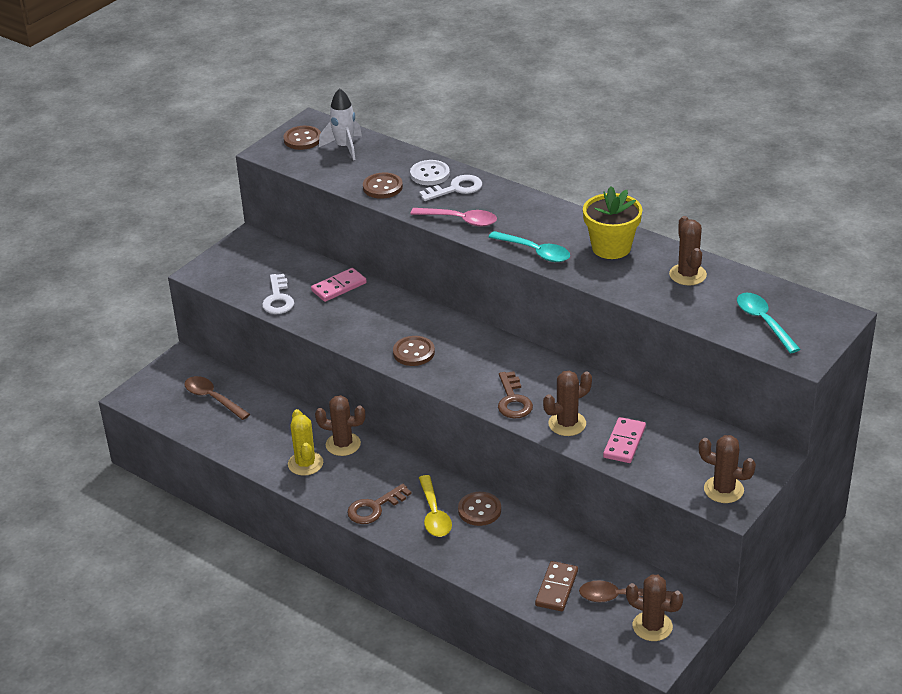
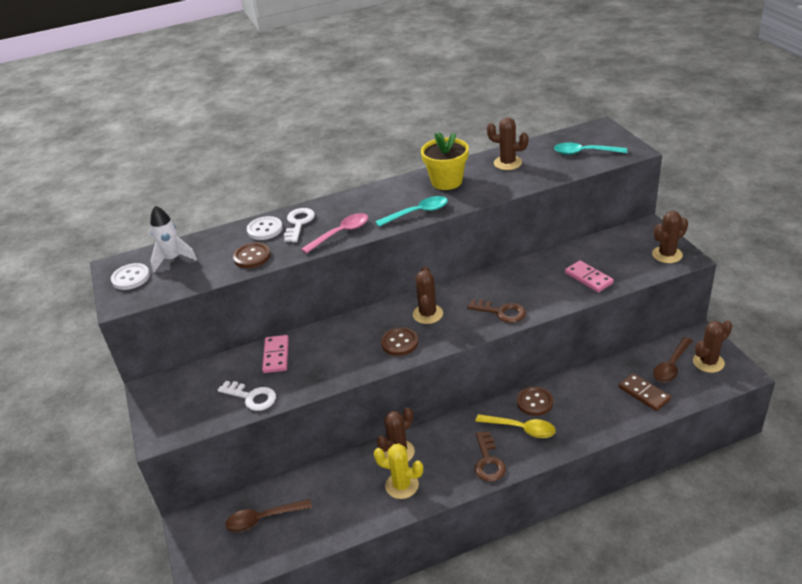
camera: 55 degrees left, 0 degrees up
brown button [283,126,321,150] -> white button [111,263,150,290]
brown cactus [543,370,592,436] -> brown cactus moved to [413,266,443,324]

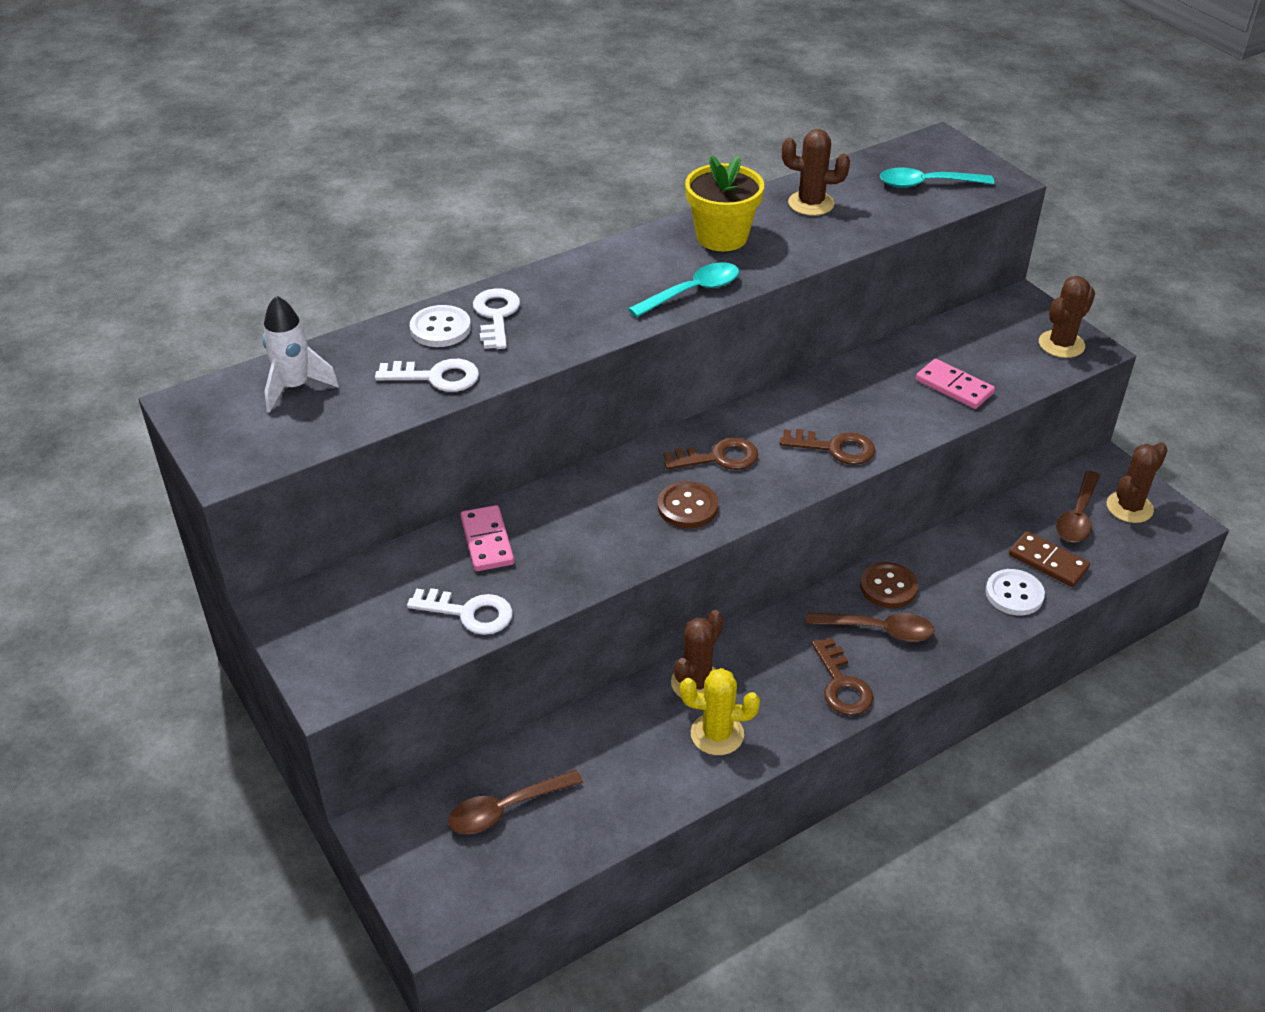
camera: 15 degrees left, 5 degrees up
white button [111,263,150,290] -> white button moved to [985,569,1045,615]
brown button [233,243,271,268] -> white key [375,359,479,392]
pink spoon [301,213,368,254] -> none
brown cactus [413,266,443,324] -> brown key [663,437,758,470]
yellow spoon [476,414,556,438] -> brown spoon [806,612,935,642]

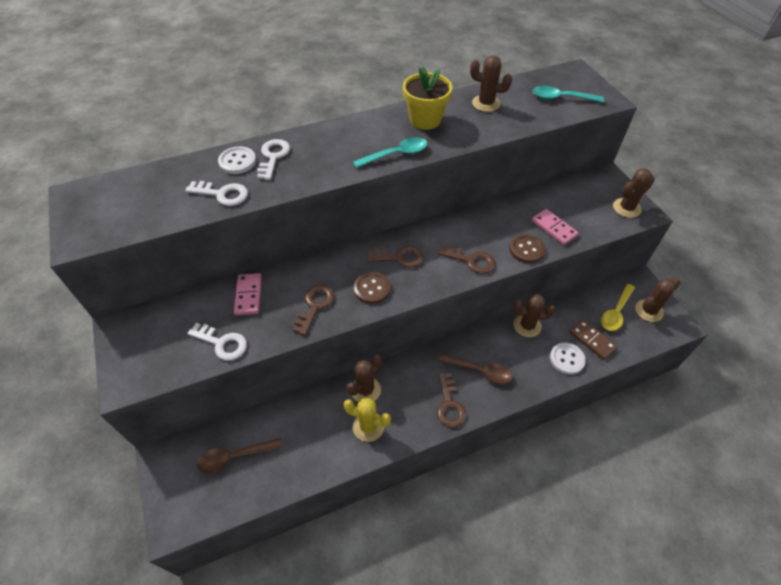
camera: 10 degrees right, 10 degrees up
white rocket [262,295,339,413] -> none
brown button [860,562,918,608] -> brown button moved to [509,234,545,263]
brown spoon [1056,471,1100,542] -> yellow spoon [601,284,635,331]
none -> brown key [293,285,334,336]
none -> brown cactus [513,294,556,337]

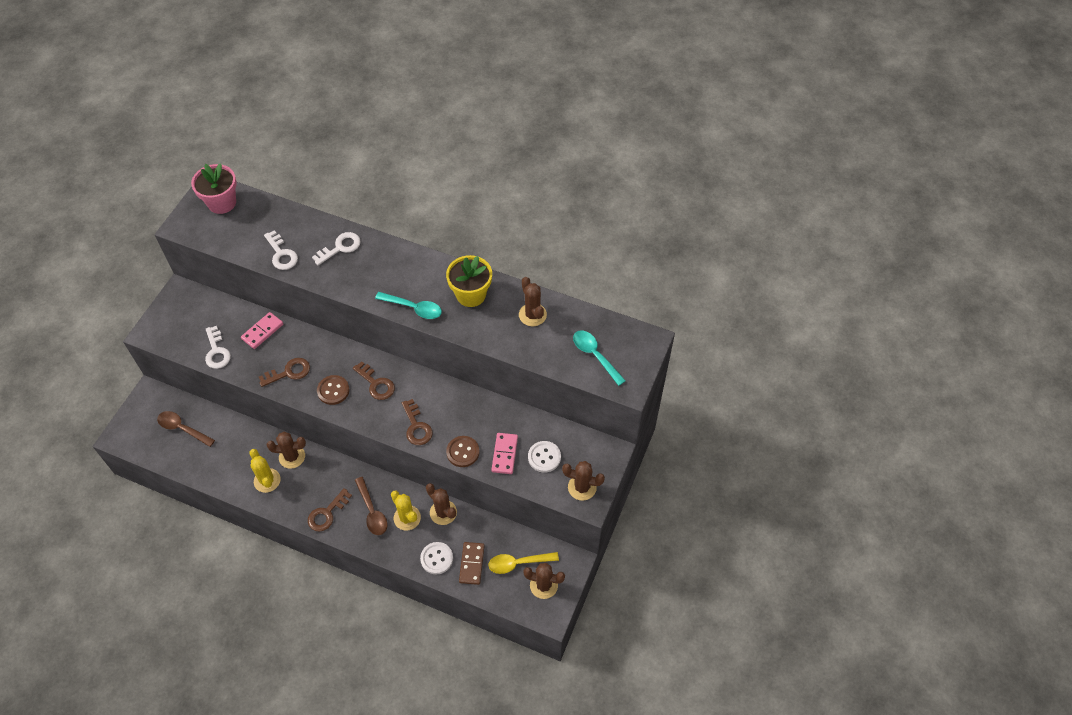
camera: 45 degrees right, 5 degrees up
white button [218,146,256,174] -> white button moved to [528,441,561,473]
none -> pink flower pot [191,163,237,214]
none -> yellow cactus [391,491,421,530]

